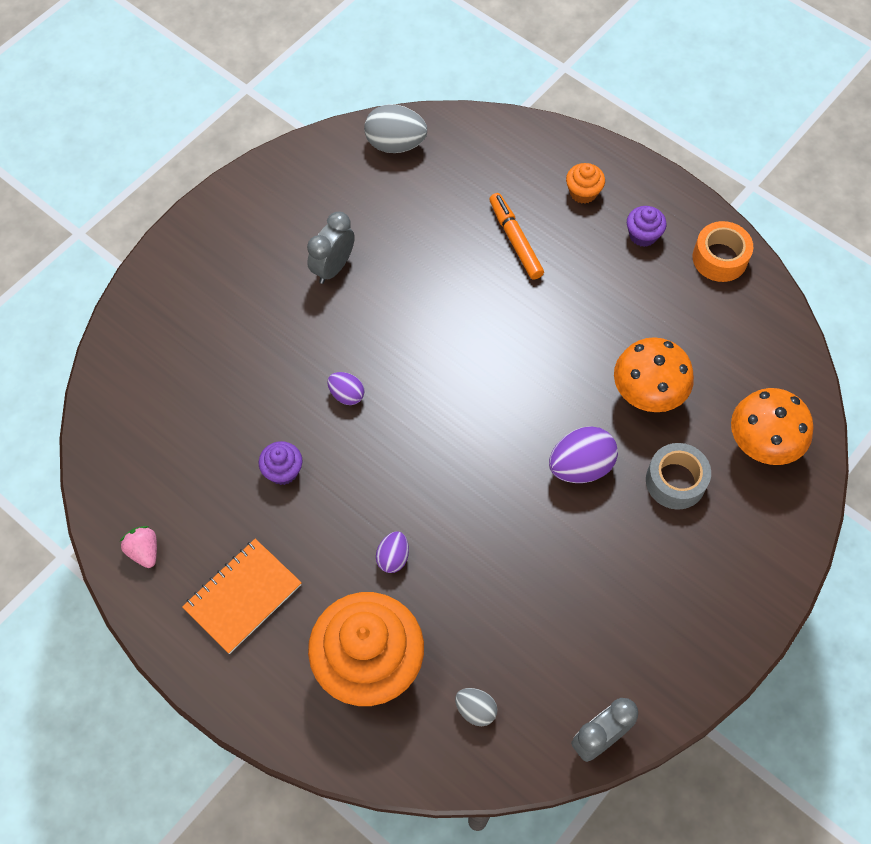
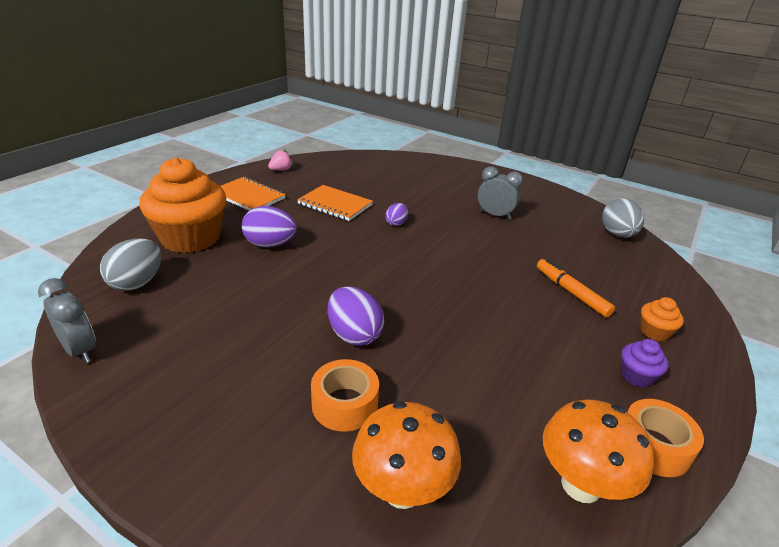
camera: 80 degrees right, 30 degrees down
purple cupcake [259,441,302,485] -> orange notebook [297,185,373,221]
purple egg [376,531,409,573] -> purple egg [242,206,297,248], size x1.75
grey egg [455,688,497,726] -> grey egg [100,238,161,291], size x1.75
orange marker [489,193,544,280] -> orange marker turned 90 degrees counterclockwise [537,258,615,317]
orange mushroom [614,337,694,412] -> orange mushroom moved to [543,400,654,503]
grey tape [646,443,711,510] -> orange tape [311,359,379,432]

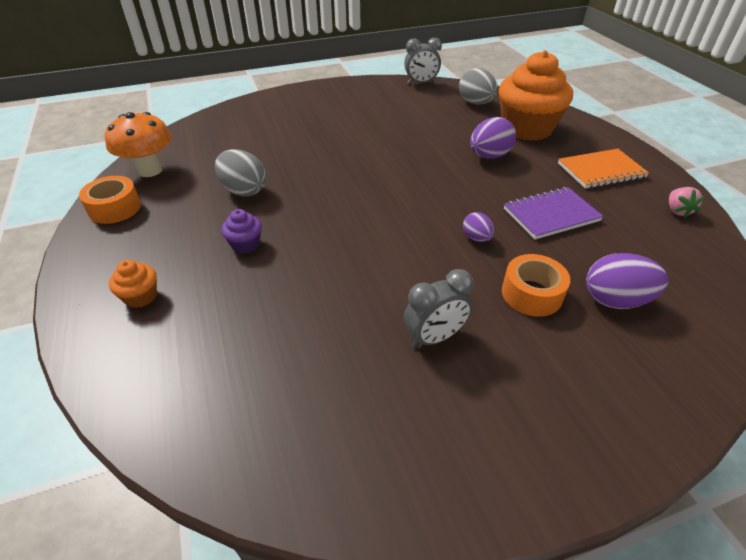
camera: 130 degrees right, 10 degrees up
orange notebook [297,185,373,221] -> purple notebook [504,187,604,239]
orange tape [311,359,379,432] -> orange tape moved to [502,254,570,317]
purple egg [328,286,385,346] -> purple egg moved to [586,253,668,309]
orange mushroom [352,401,461,509] -> none
orange marker [537,258,615,317] -> none
grey egg [602,198,644,238] -> grey egg moved to [215,149,266,197]
purple cupcake [621,339,669,388] -> purple cupcake moved to [221,209,262,253]

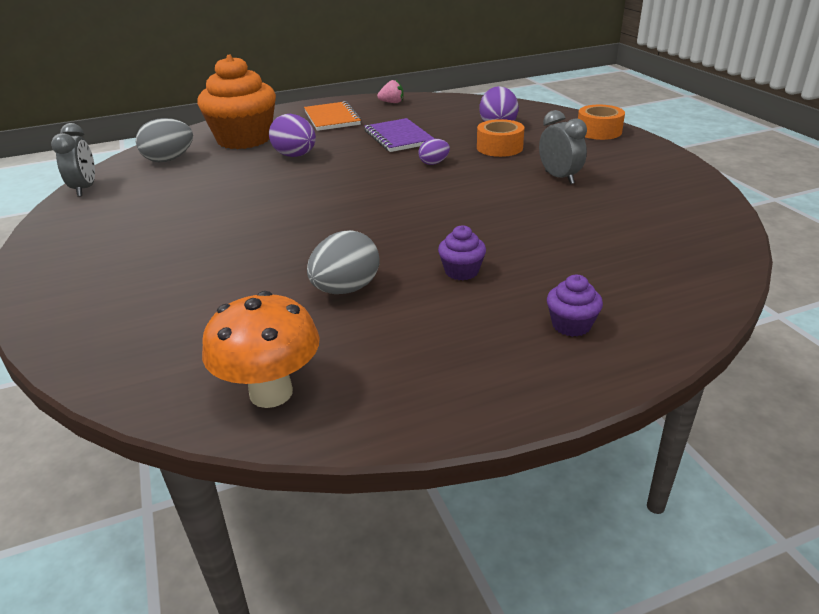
camera: 90 degrees left, 10 degrees down
orange tape [79,176,141,224] -> orange tape moved to [578,105,625,140]
orange cupcake [109,260,157,308] -> purple cupcake [547,275,603,337]

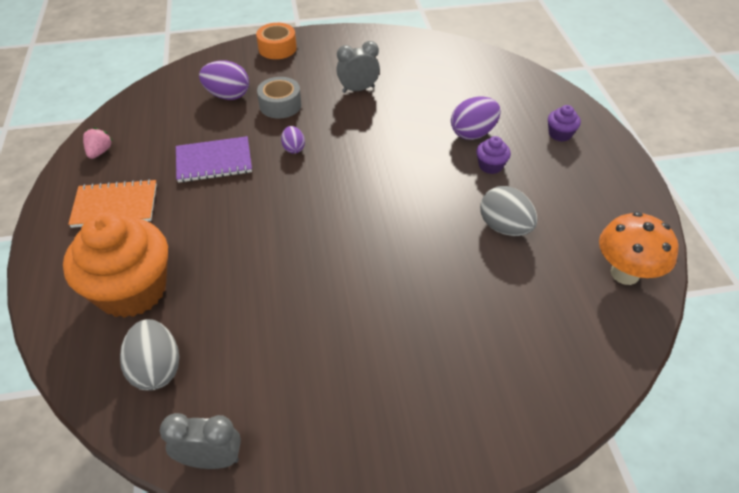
camera: 80 degrees left, 15 degrees up
purple egg [269,114,316,157] -> purple egg moved to [451,96,501,140]
orange tape [477,119,524,157] -> grey tape [257,77,302,119]

